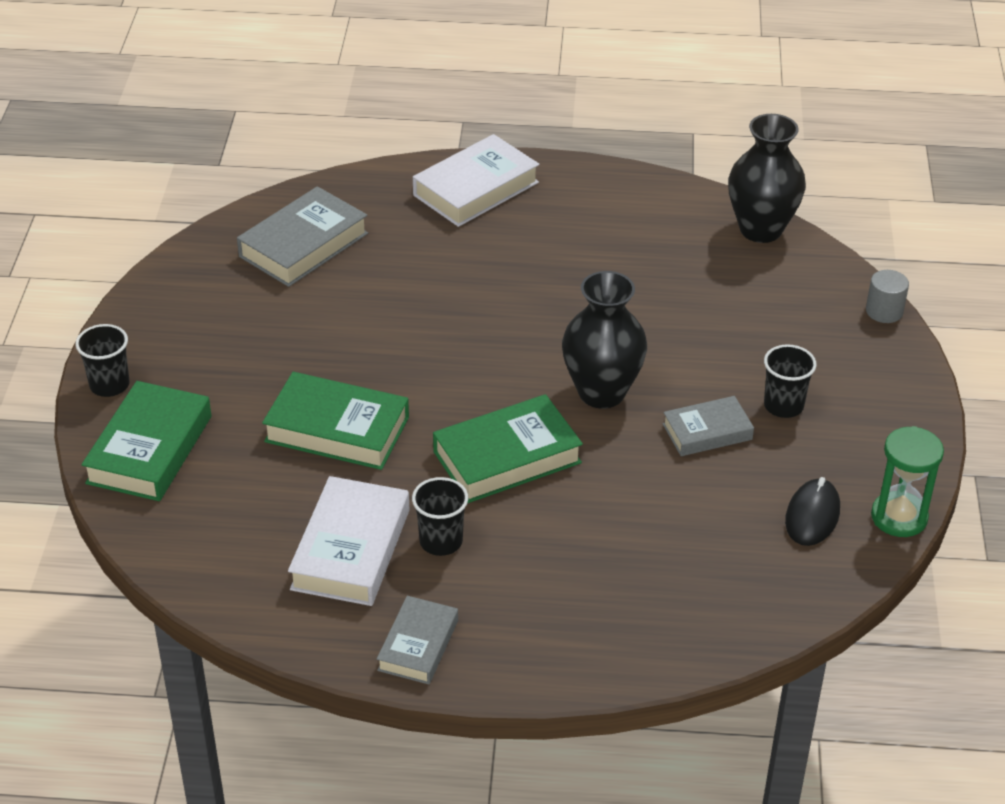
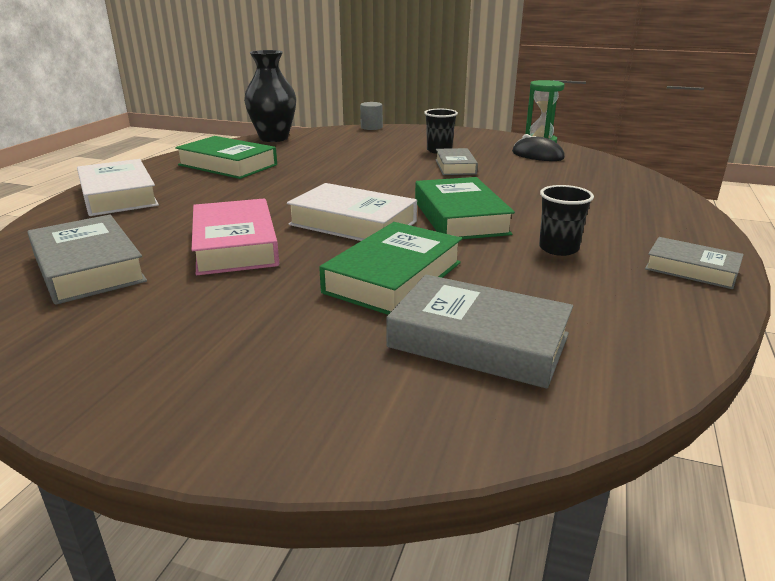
camera: 75 degrees left, 15 degrees down
black cup [75,324,129,397] -> none
green book [82,381,211,501] -> green book moved to [175,136,277,179]
white book [288,476,409,606] -> white book moved to [287,183,417,241]
black vase [562,271,647,409] -> none
none -> pink book [192,198,279,275]
none -> grey book [386,275,573,389]

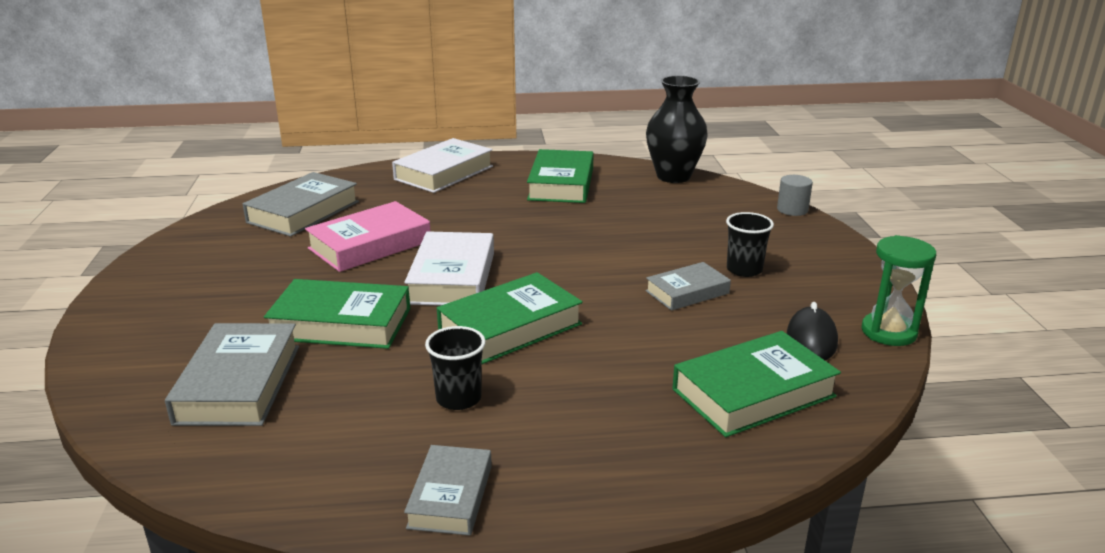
camera: 65 degrees right, 0 degrees up
none -> green book [672,331,841,437]

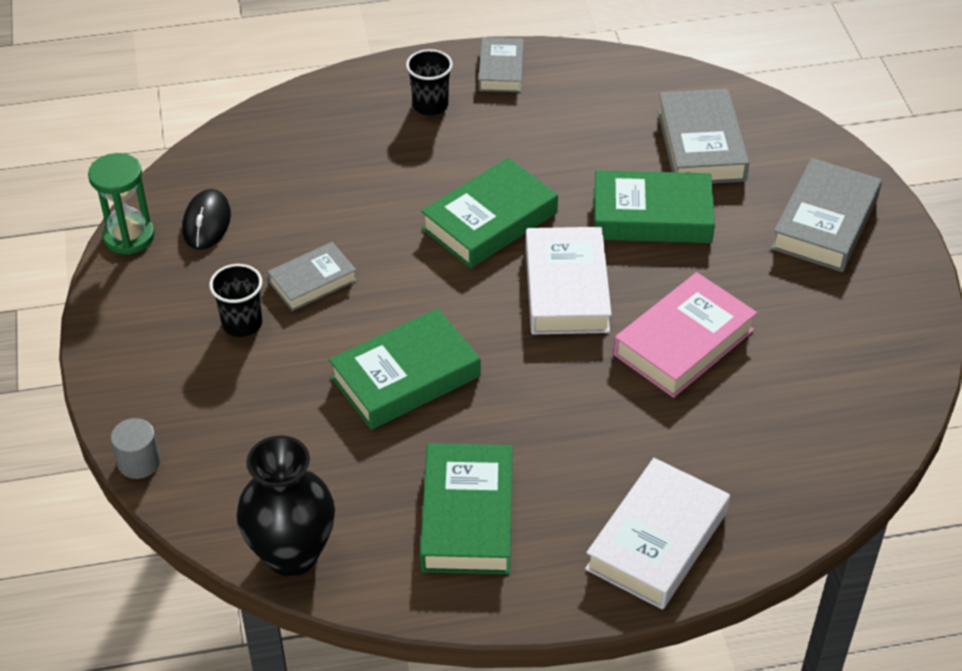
camera: 175 degrees right, 20 degrees up
grey book [243,172,359,237] -> grey book moved to [771,158,882,272]
black cup [425,326,486,410] -> black cup moved to [406,49,453,115]
green book [672,331,841,437] -> green book moved to [329,308,480,430]

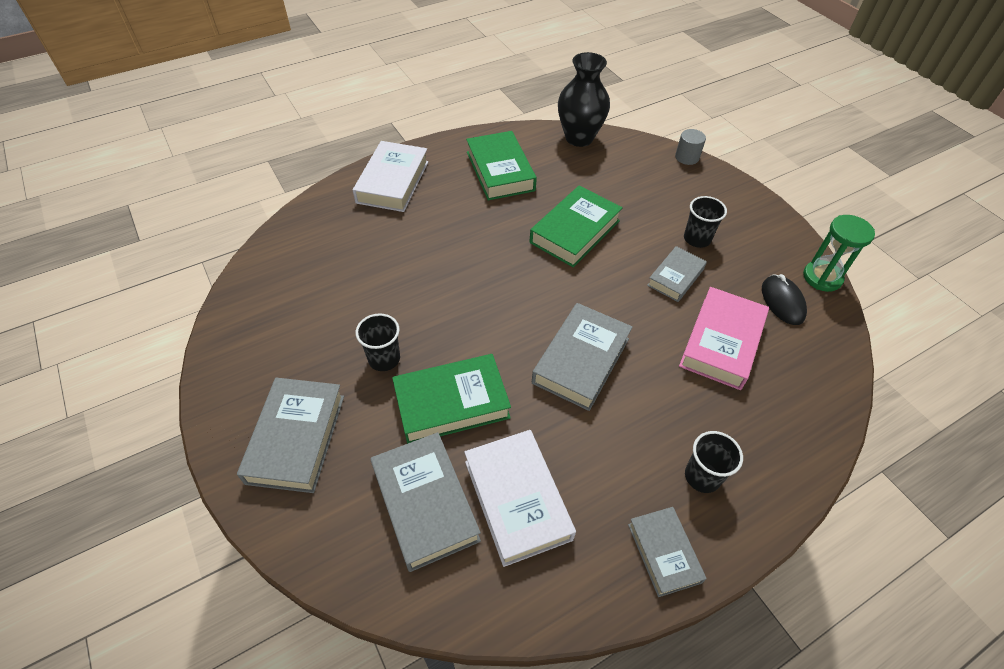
camera: 160 degrees right, 5 degrees up
green book [421,158,558,268] -> grey book [532,303,633,411]
white book [525,227,612,334] -> white book moved to [464,430,576,567]
pink book [613,272,757,398] -> pink book moved to [679,287,769,390]
none -> black cup [356,313,400,371]

